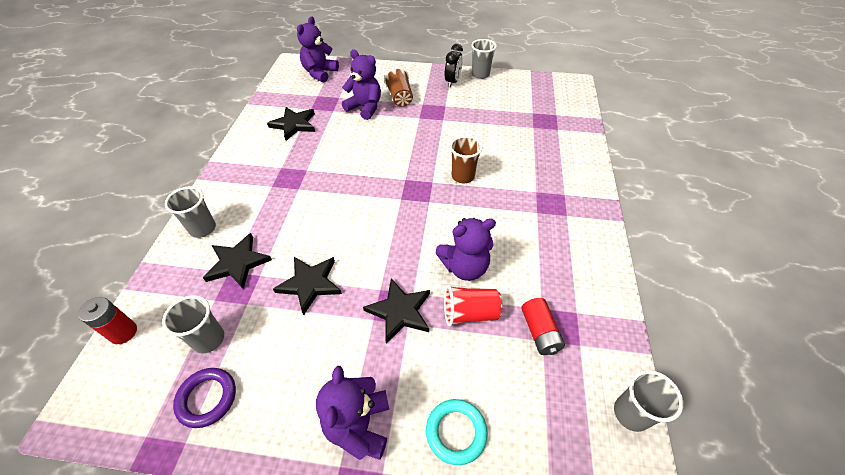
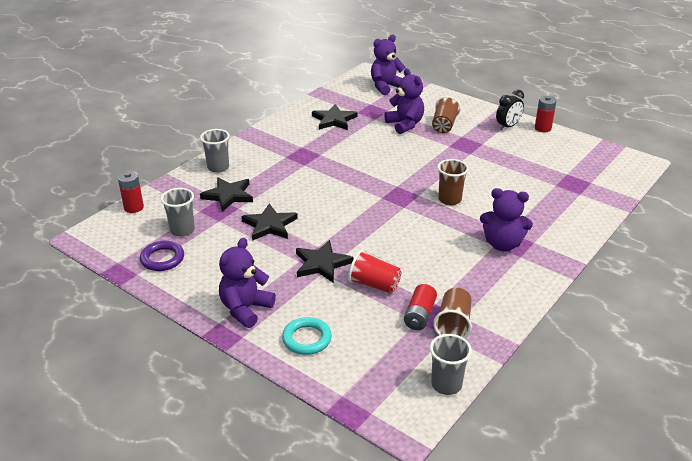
camera: 30 degrees right, 15 degrees down
purple teddy bear [436,218,496,281] -> purple teddy bear moved to [480,188,533,251]
grey cup [471,39,497,79] -> red battery [535,96,557,132]
none -> brown cup [433,288,472,339]

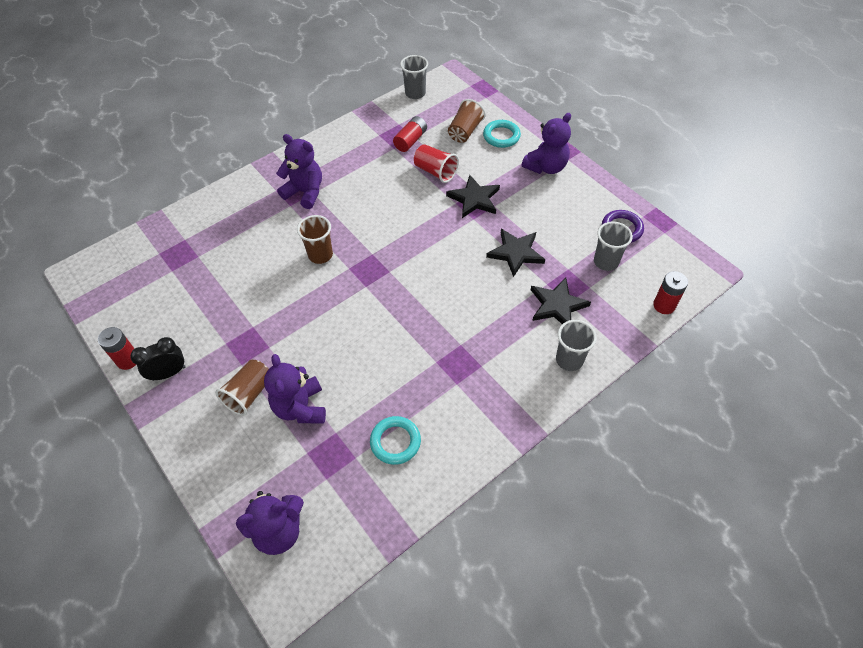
camera: 165 degrees left, 20 degrees up
black star [312,104,357,130] -> turquoise ring [370,416,421,465]
brown cup [433,288,472,339] -> brown cup moved to [448,99,486,143]

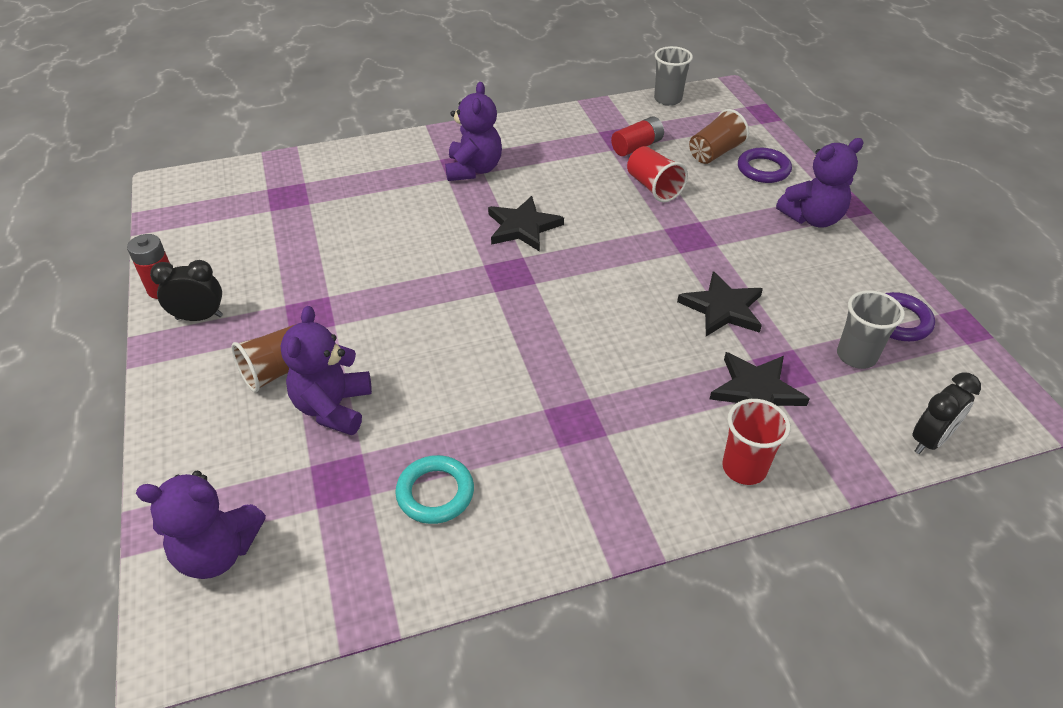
camera: 20 degrees right, 10 degrees down
purple teddy bear [276,134,322,209] -> purple teddy bear turned 45 degrees clockwise [445,82,502,181]
brown cup [297,215,333,264] -> none
black star [446,175,500,218] -> black star moved to [488,196,564,252]
turquoise ring [483,120,521,148] -> purple ring [738,148,792,183]
grey cup [556,320,597,371] -> red cup [722,399,791,485]
red battery [653,271,688,314] -> black clock [912,373,981,454]

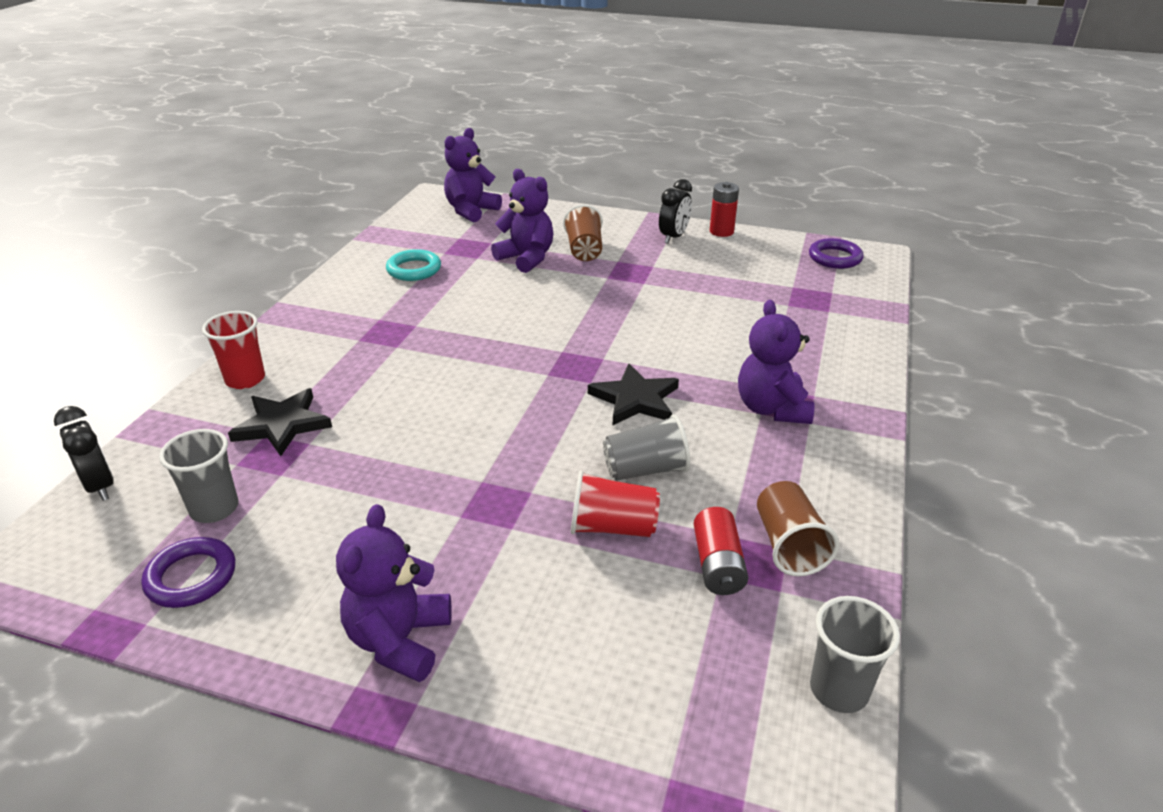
camera: 125 degrees right, 10 degrees down
purple teddy bear [445,82,502,181] -> purple teddy bear turned 45 degrees clockwise [738,300,815,424]
black star [677,271,763,336] -> none
brown cup [689,109,749,164] -> brown cup moved to [757,481,839,576]
purple ring [738,148,792,183] -> purple ring moved to [809,238,864,269]
black clock [912,373,981,454] -> black clock turned 150 degrees clockwise [54,406,114,501]
none -> grey cup [603,414,690,481]

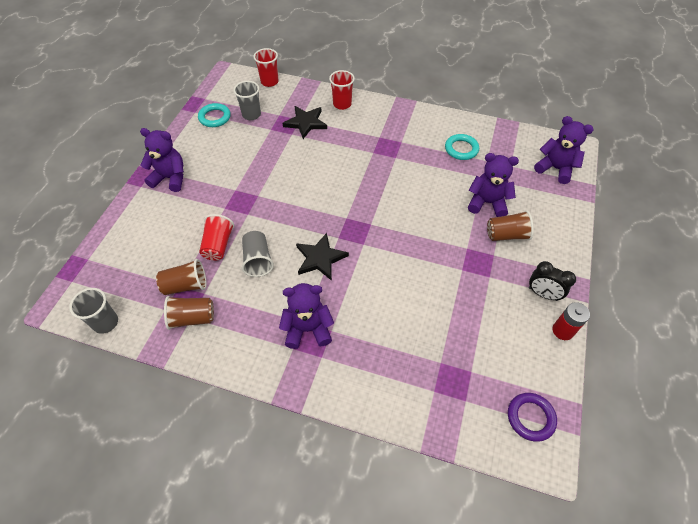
camera: 90 degrees right, 20 degrees up
black clock [54,406,114,501] -> red cup [253,48,279,87]
purple ring [141,537,235,608] -> turquoise ring [198,103,231,127]
purple teddy bear [491,169,553,273] -> purple teddy bear turned 120 degrees counterclockwise [468,153,519,217]
red battery [694,507,748,595] -> brown cup [156,259,207,295]

